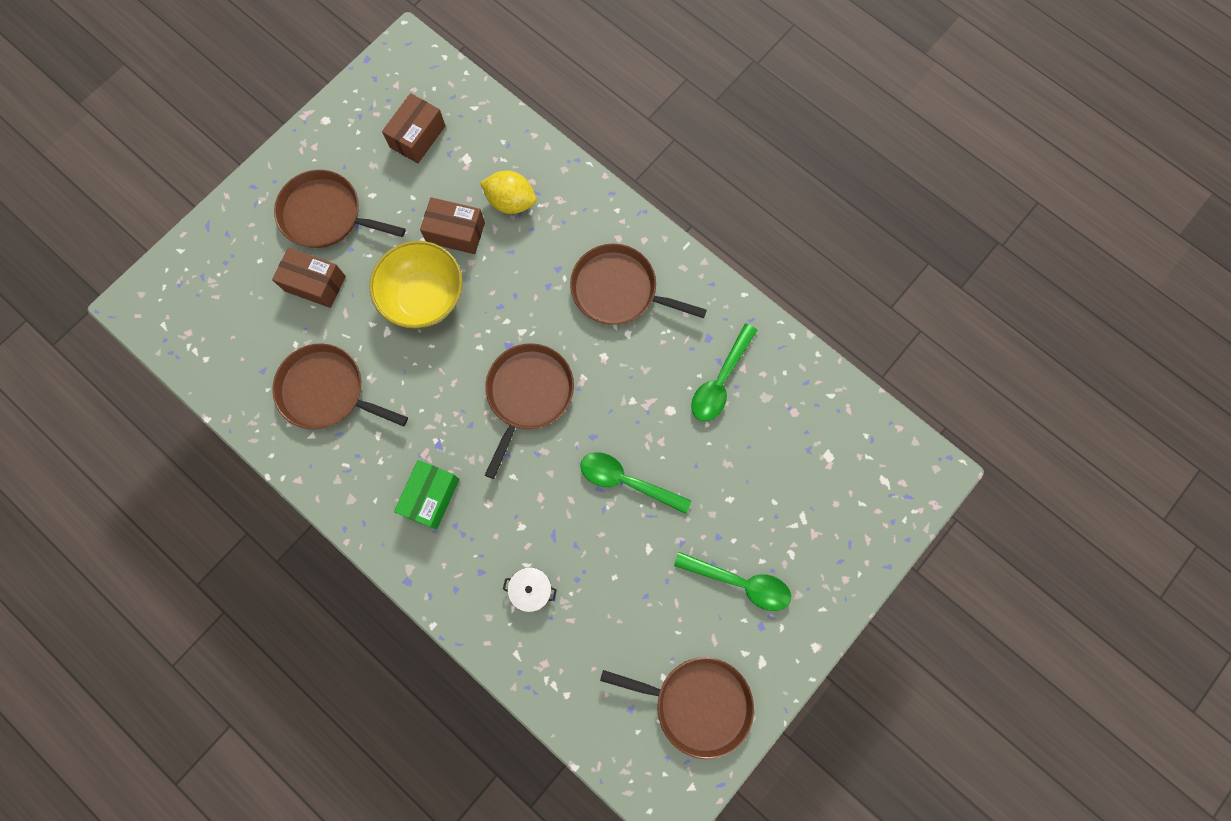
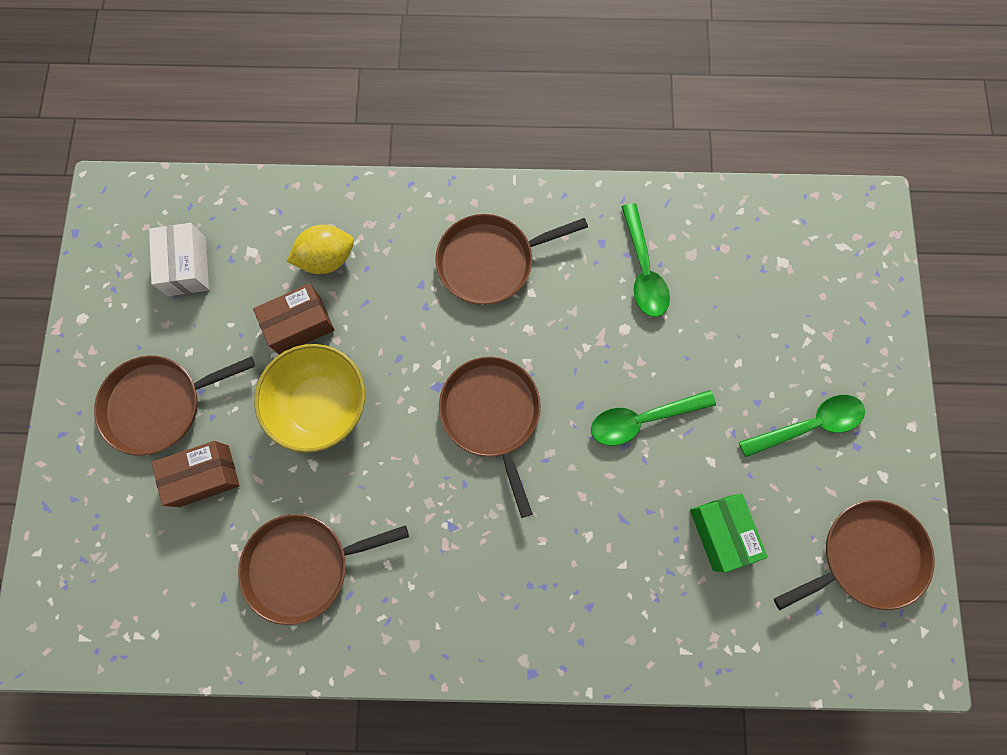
camera: 40 degrees left, 0 degrees up
brown box [382,93,446,163] -> white box [149,223,209,296]
green box [394,460,459,530] -> green box moved to [690,494,768,573]
white pot [503,567,557,612] -> none

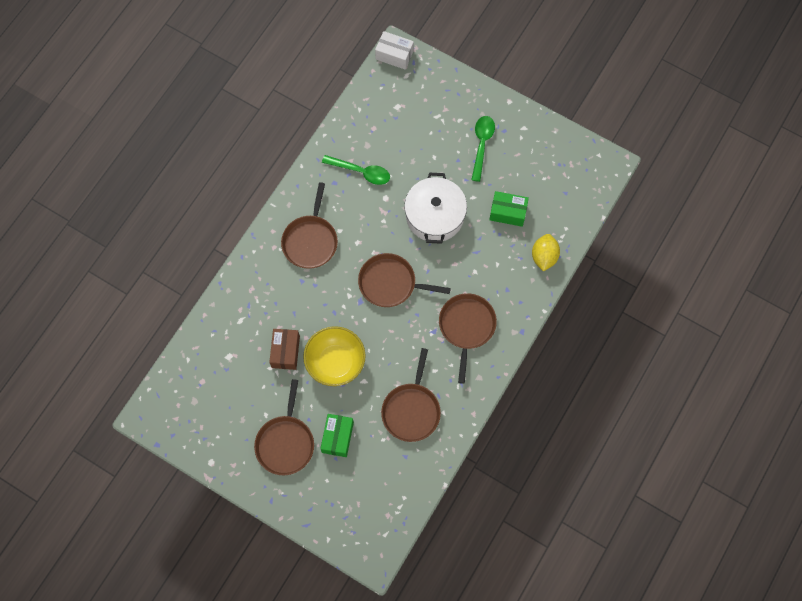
camera: 60 degrees left, 5 degrees down
white box [149,223,209,296] -> white box moved to [375,31,414,70]
brown box [152,441,240,507] -> green box [320,414,354,457]
yellow lemon [287,225,354,274] -> yellow lemon moved to [532,234,560,272]
green spoon [591,390,716,446] -> white pot [404,173,467,244]
brown pan [774,500,935,610] -> brown pan moved to [439,293,497,384]

